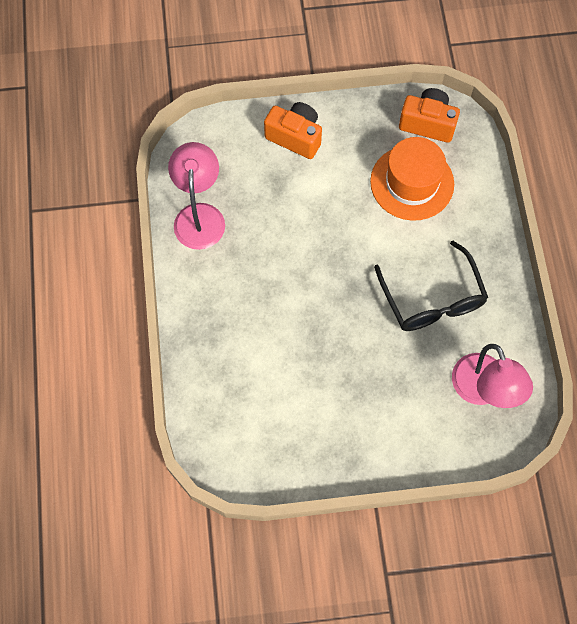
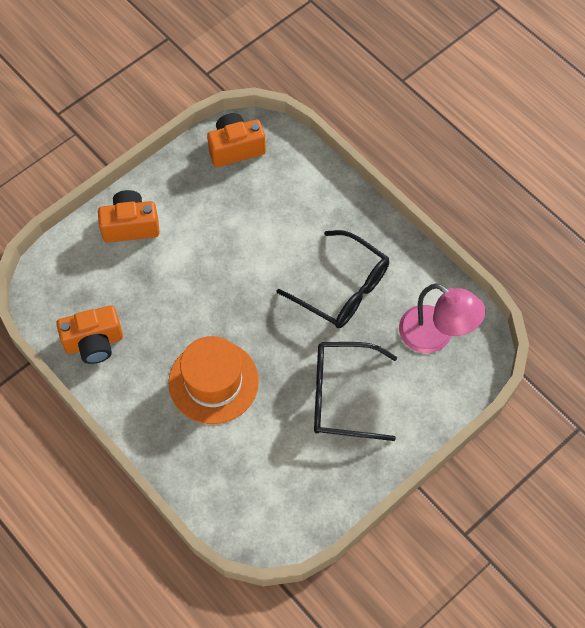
camera: 35 degrees left, 5 degrees down
pink lamp [168,142,225,250] -> orange camera [56,305,123,364]
orange hat [370,137,454,221] -> orange hat moved to [169,336,259,424]
none -> black glasses [314,342,397,441]

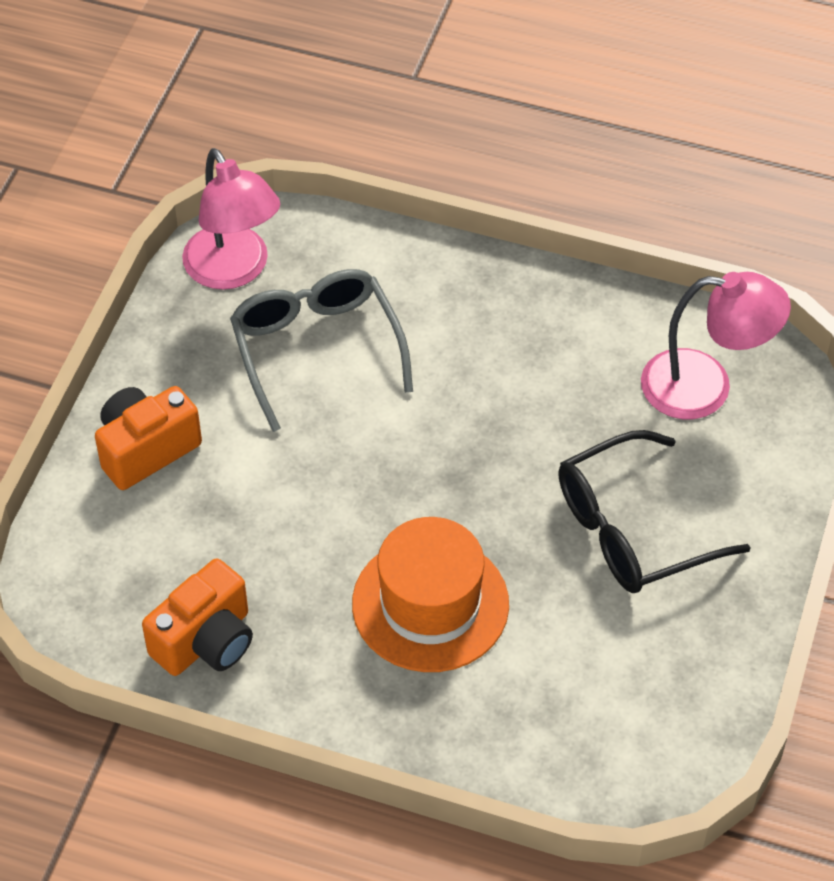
camera: 30 degrees left, 10 degrees down
orange camera [207,113,266,167] -> pink lamp [182,148,280,290]
black glasses [276,230,389,328] -> none
none -> grey glasses [230,269,413,432]

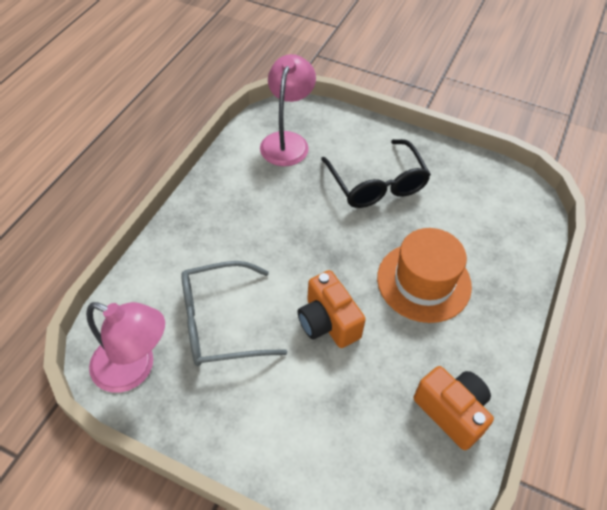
camera: 85 degrees left, 0 degrees up
orange camera [95,386,202,490] -> orange camera moved to [297,270,366,348]
pink lamp [182,148,280,290] -> pink lamp turned 45 degrees clockwise [86,302,165,393]

